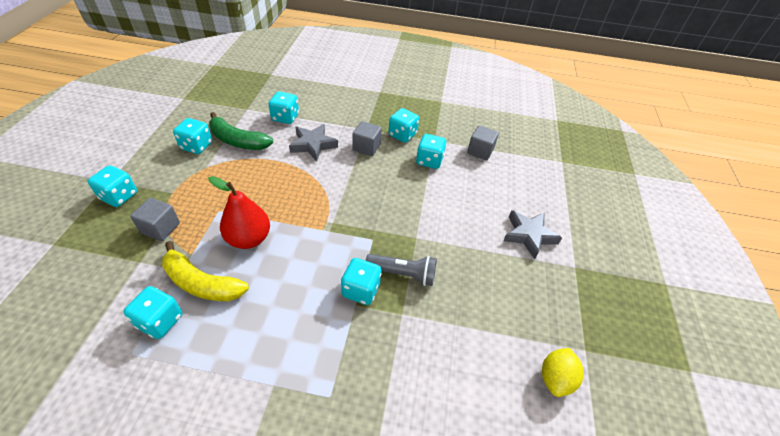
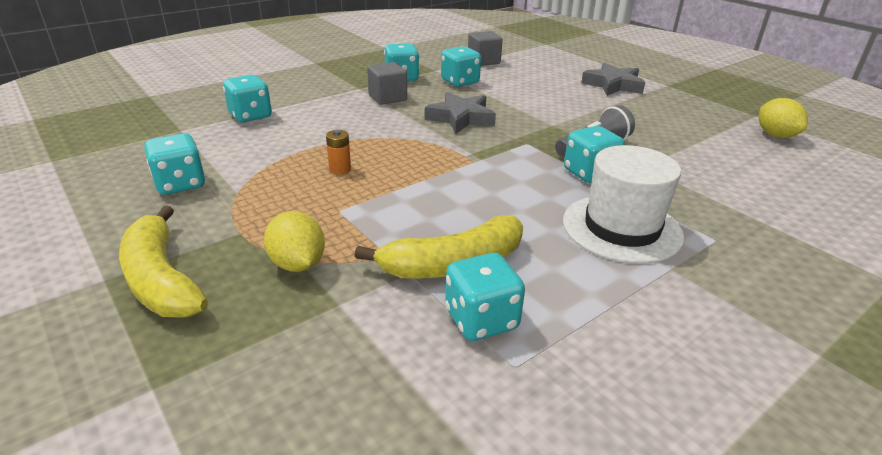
camera: 45 degrees left, 15 degrees down
turquoise dice [88,165,137,207] -> yellow banana [119,206,208,318]
grey cube [130,198,180,241] -> yellow lemon [264,211,325,272]
red pear [208,176,270,249] -> none
green banana [209,112,273,150] -> none
grey star [289,124,338,162] -> grey star moved to [425,92,496,133]
none -> orange battery [326,130,351,174]
none -> white hat [563,145,684,264]

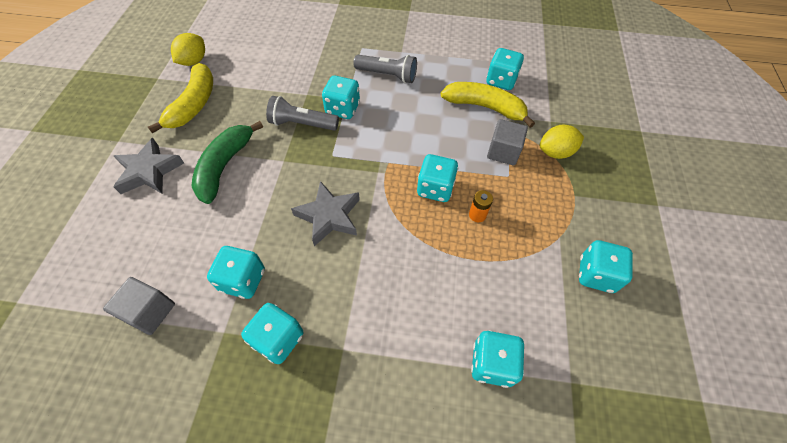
camera: 135 degrees left, 25 degrees up
yellow banana [119,206,208,318] -> yellow banana moved to [148,63,213,133]
yellow lemon [264,211,325,272] -> yellow lemon turned 60 degrees clockwise [539,125,584,159]
grey cube [367,62,407,105] -> grey cube moved to [487,119,528,165]
white hat [563,145,684,264] -> grey flashlight [353,55,417,83]
none -> green banana [191,121,263,204]
none -> turquoise dice [417,154,458,202]

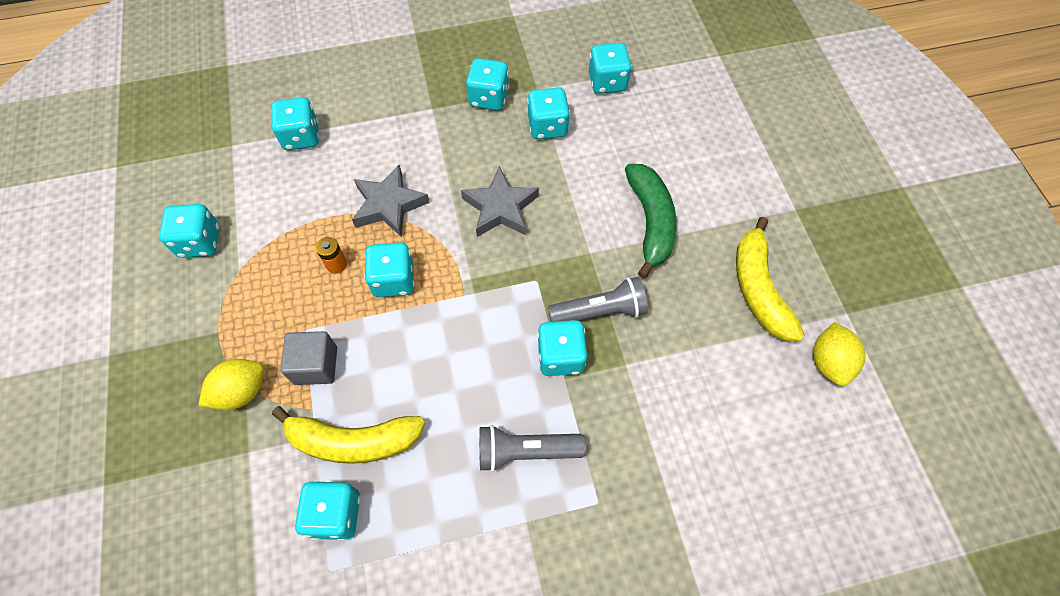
camera: 160 degrees right, 5 degrees up
grey cube [103,277,175,335] -> turquoise dice [589,43,632,94]
grey star [114,138,184,194] -> grey star moved to [352,165,430,237]

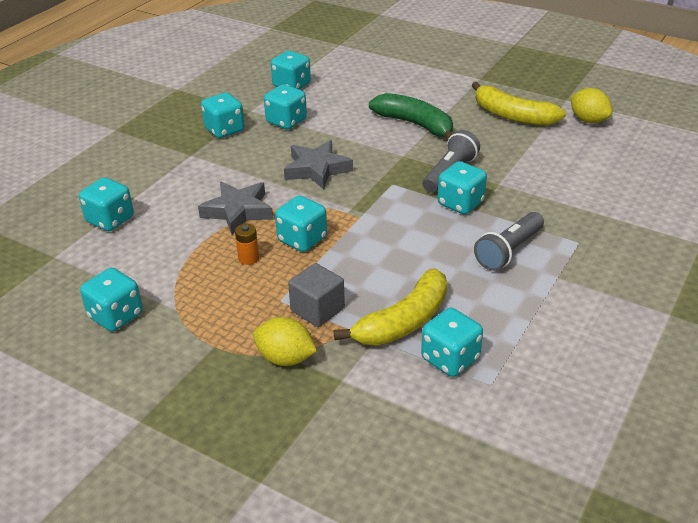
camera: 45 degrees left, 25 degrees down
yellow lemon [199,359,264,410] -> yellow lemon turned 75 degrees counterclockwise [253,317,317,366]

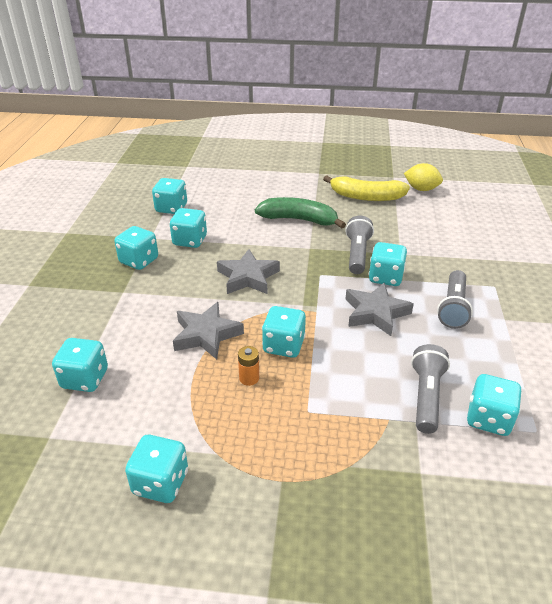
camera: 25 degrees left, 0 degrees up
yellow lemon [253,317,317,366] -> none
grey cube [288,263,345,327] -> none
yellow banana [334,268,447,346] -> grey flashlight [411,344,450,434]
none -> grey star [345,283,414,336]

